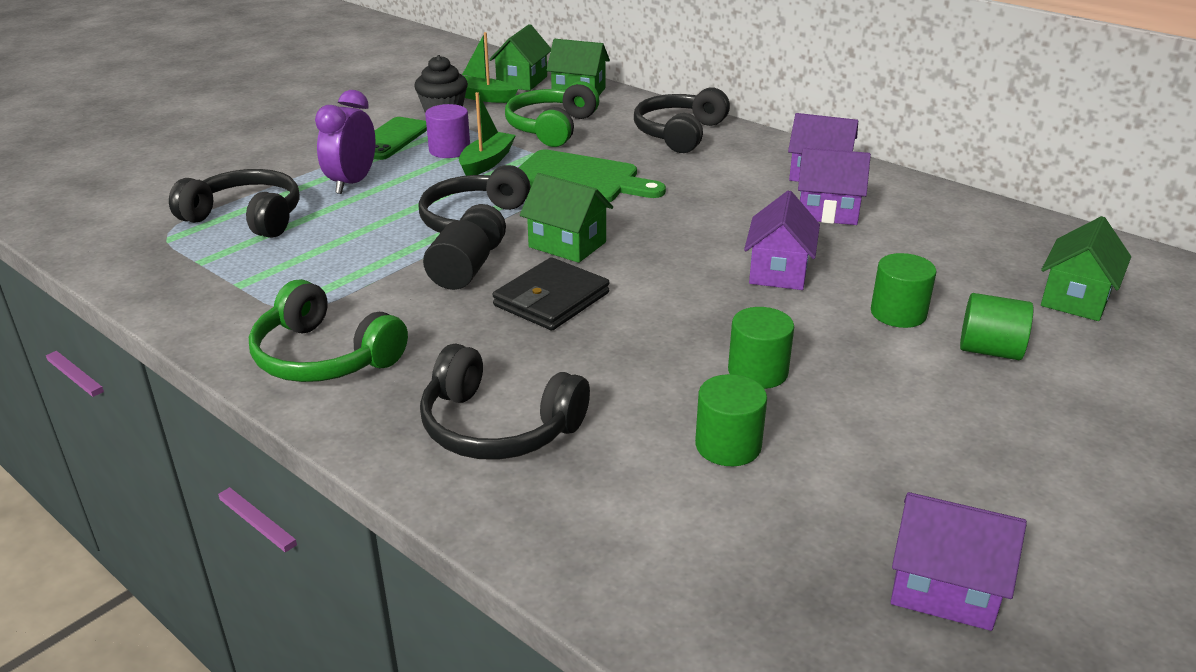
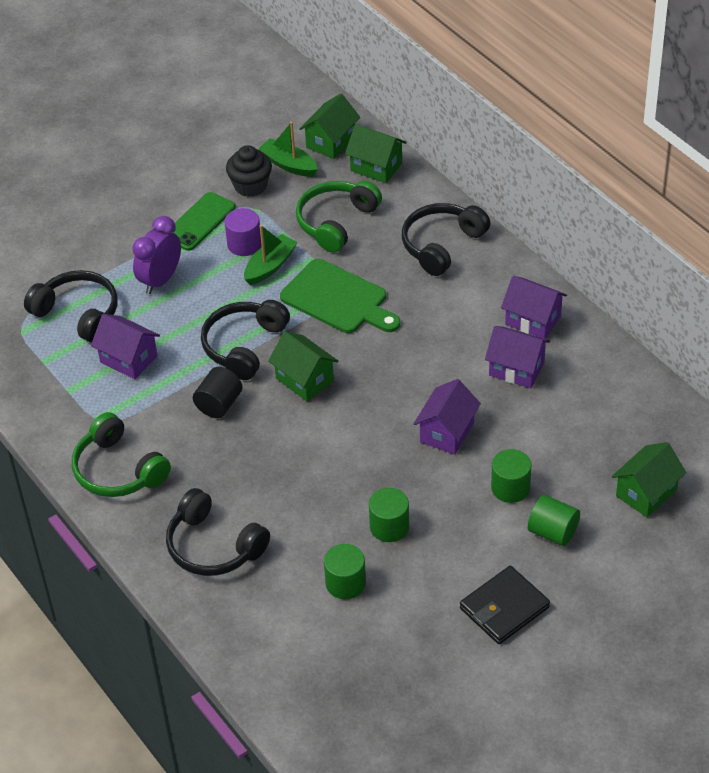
camera: 15 degrees right, 15 degrees up
black wallet [493,257,609,330] -> black wallet moved to [460,566,550,644]
purple house [891,492,1027,631] -> purple house moved to [91,314,160,379]

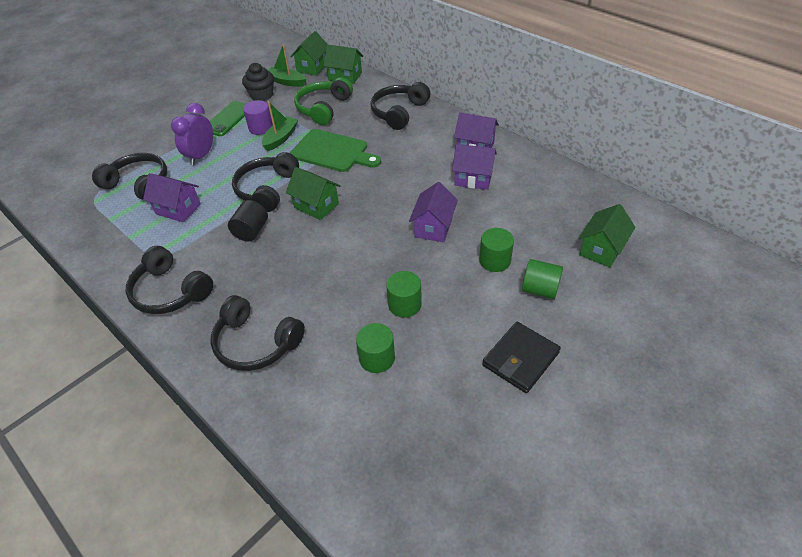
camera: 10 degrees left, 0 degrees up
green headphones [72,412,171,497] -> black headphones [126,246,213,314]

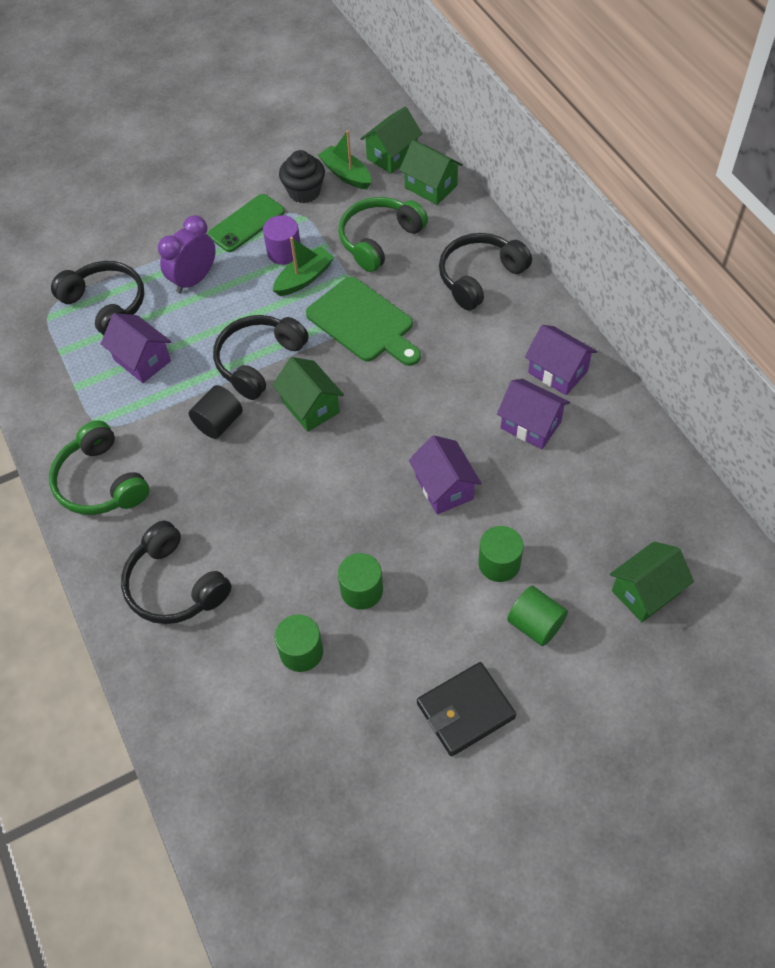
camera: 20 degrees right, 10 degrees up
black headphones [126,246,213,314] -> green headphones [49,420,150,515]
purple house [409,182,458,242] -> purple house turned 60 degrees counterclockwise [409,435,482,514]

